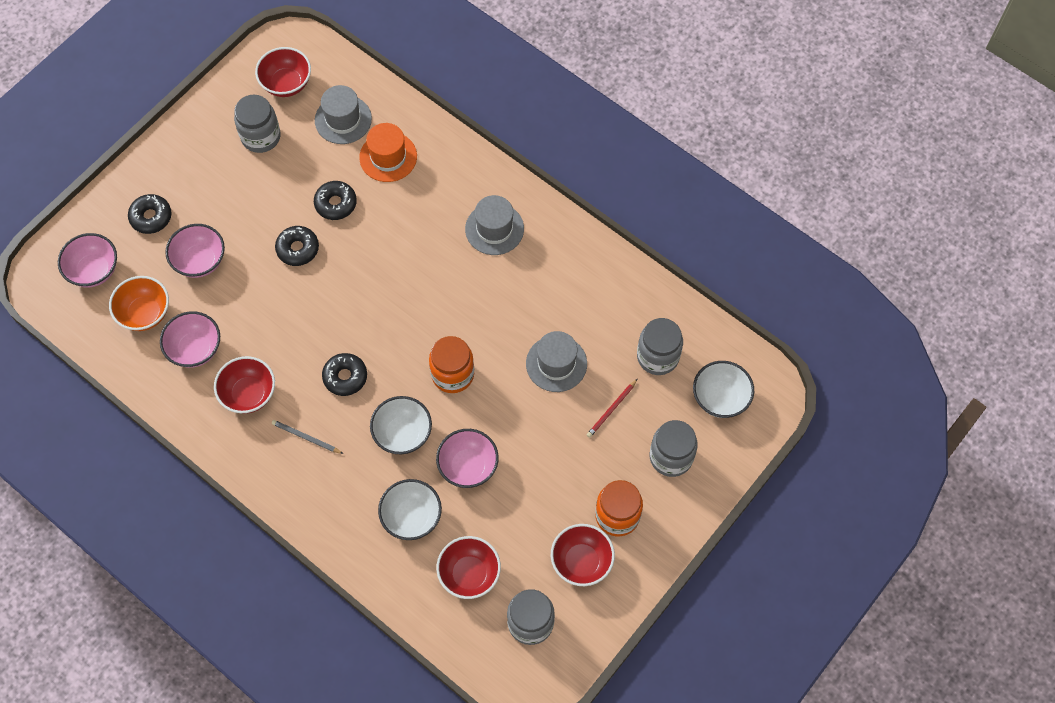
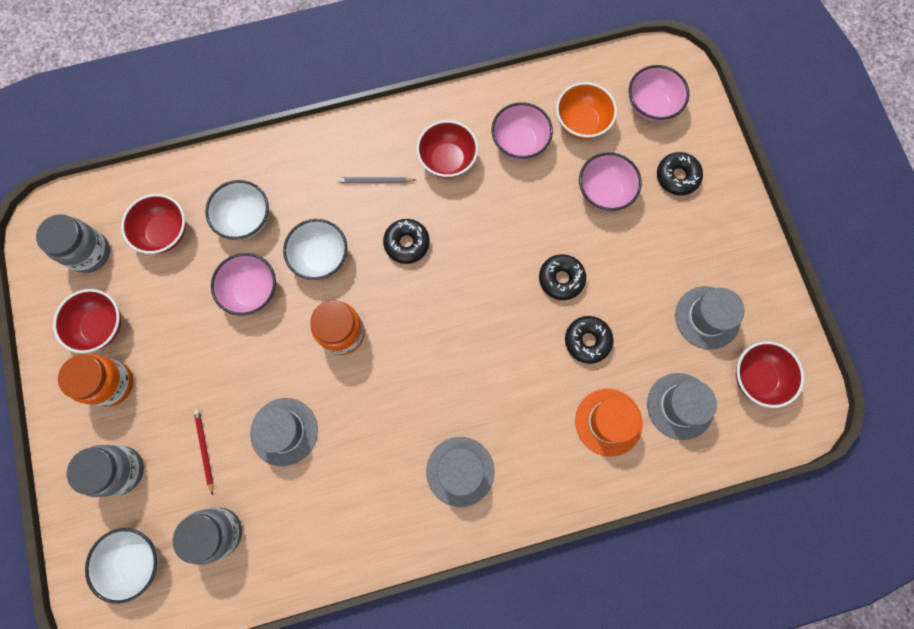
camera: 125 degrees right, 10 degrees up
grey jar [234,95,281,153] -> grey hat [675,286,745,350]
grey pencil [272,420,343,454] -> grey pencil turned 150 degrees counterclockwise [337,177,415,183]

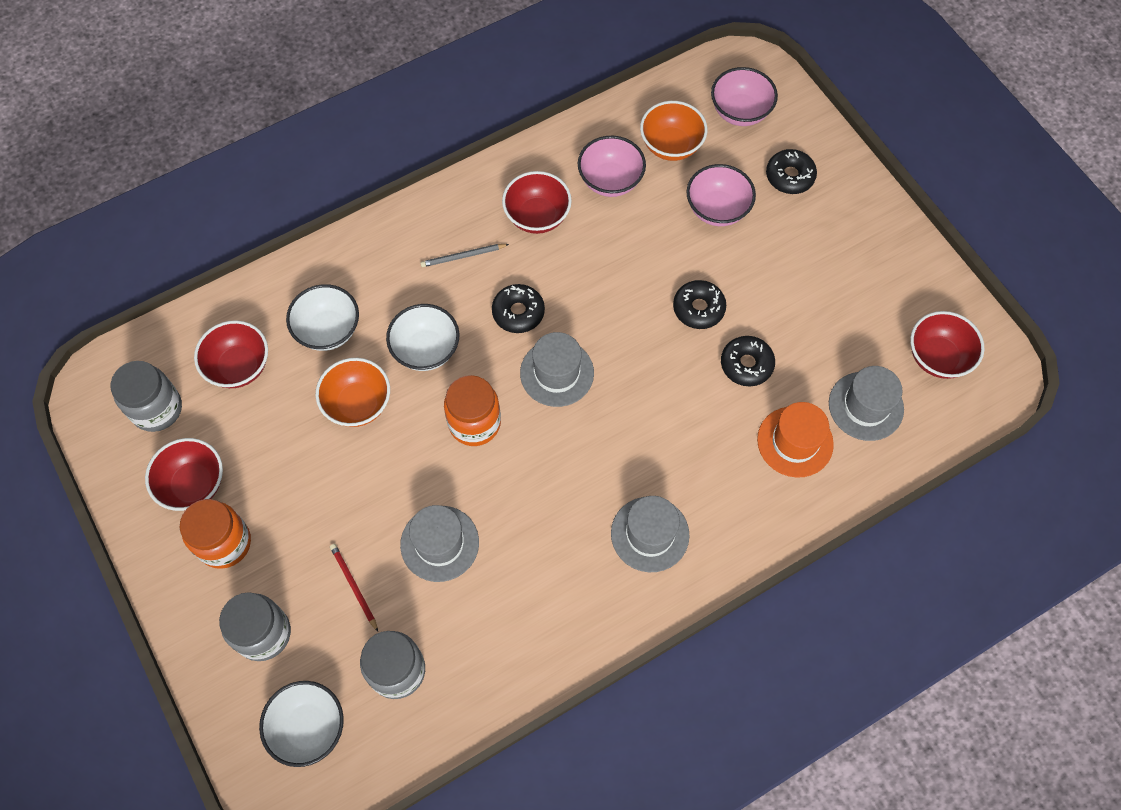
camera: 15 degrees left, 10 degrees down
pink bowl [211,253,276,316] -> orange bowl [316,358,390,427]
grey hat [675,286,745,350] -> grey hat moved to [520,332,594,407]

